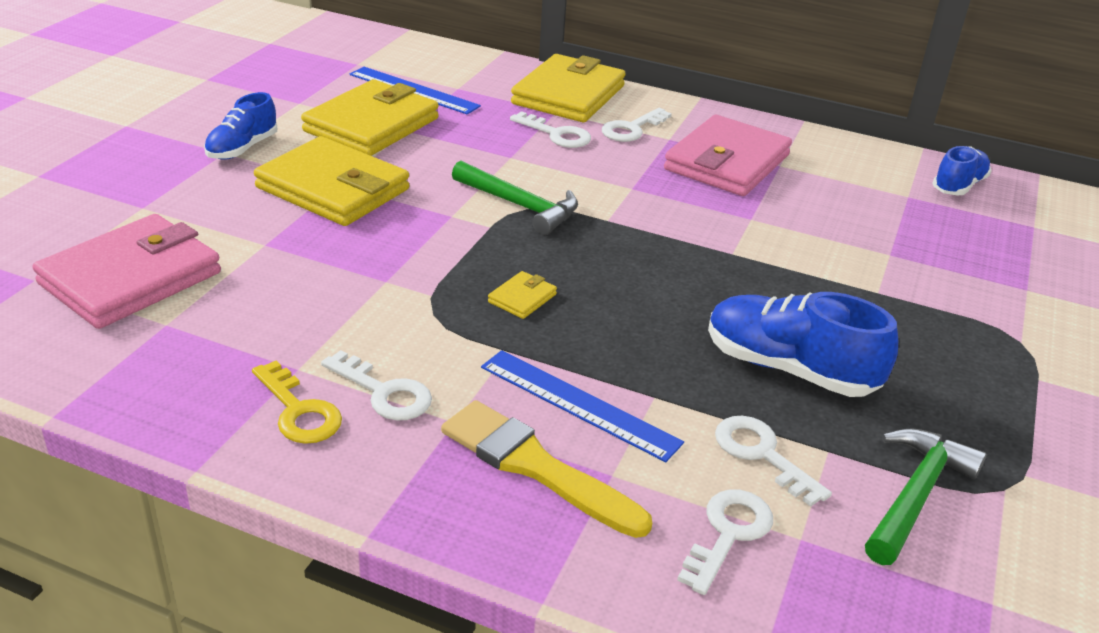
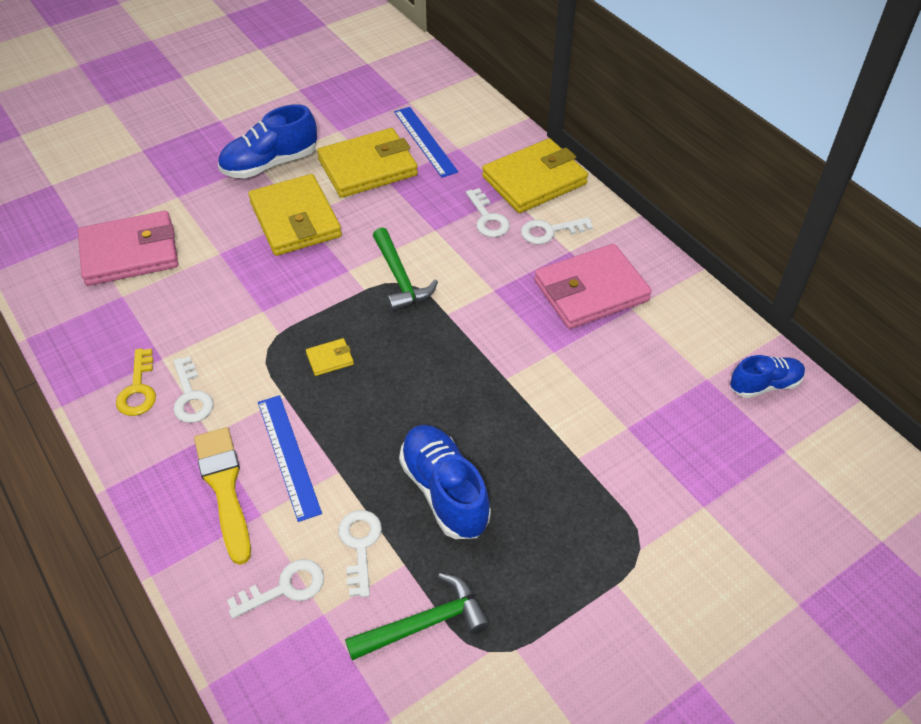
camera: 35 degrees right, 15 degrees up
blue shoe [204,92,277,160] -> blue shoe [218,104,317,178], size x1.58

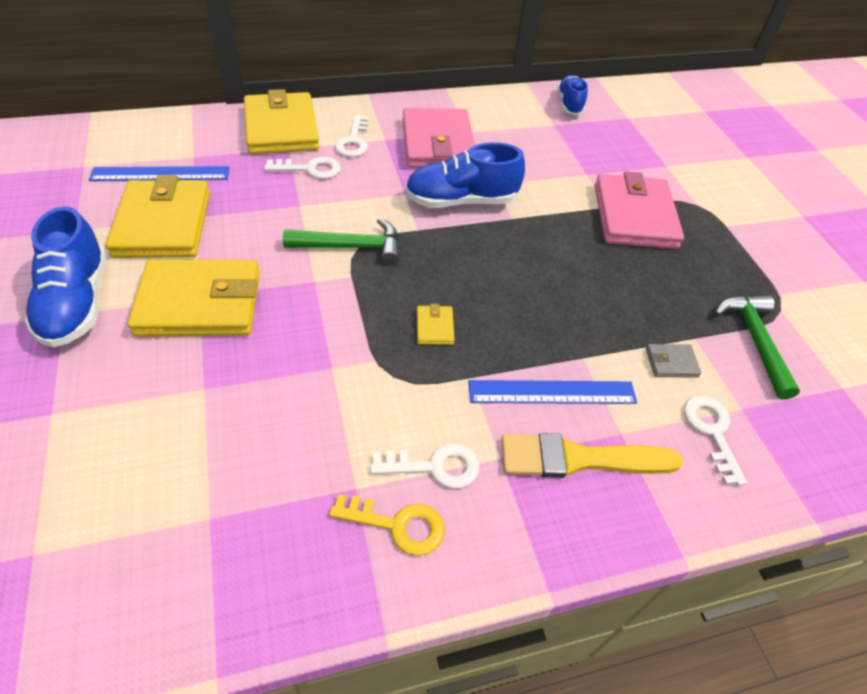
camera: 75 degrees left, 0 degrees up
pink wallet [78,211,179,286] -> pink wallet moved to [595,171,684,249]
white key [338,510,382,597] -> grey wallet [646,344,702,378]
blue shoe [399,425,491,539] -> blue shoe moved to [405,142,525,208]

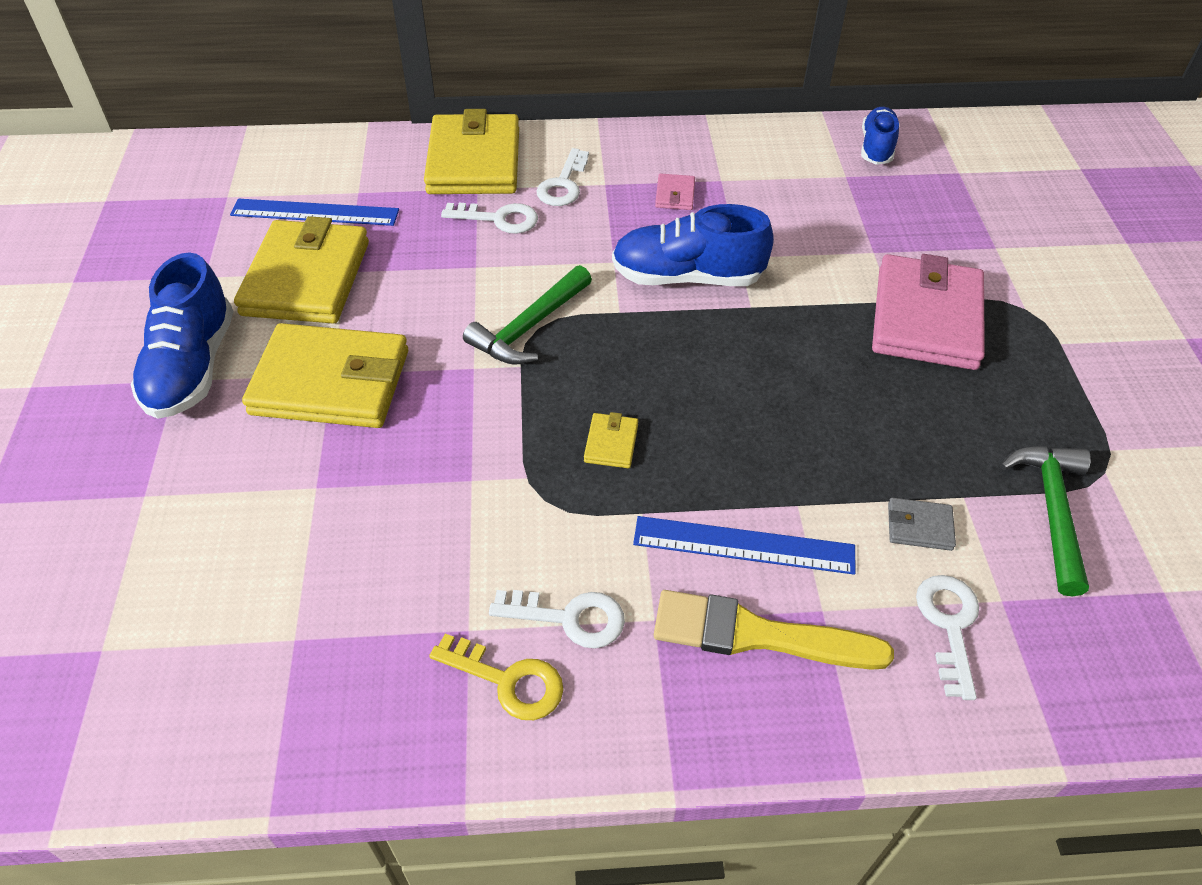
camera: 15 degrees right, 0 degrees up
green hammer [283,218,400,265] -> green hammer turned 120 degrees clockwise [463,265,592,365]
pink wallet [403,108,475,168] -> pink wallet [655,173,695,210], size x0.41

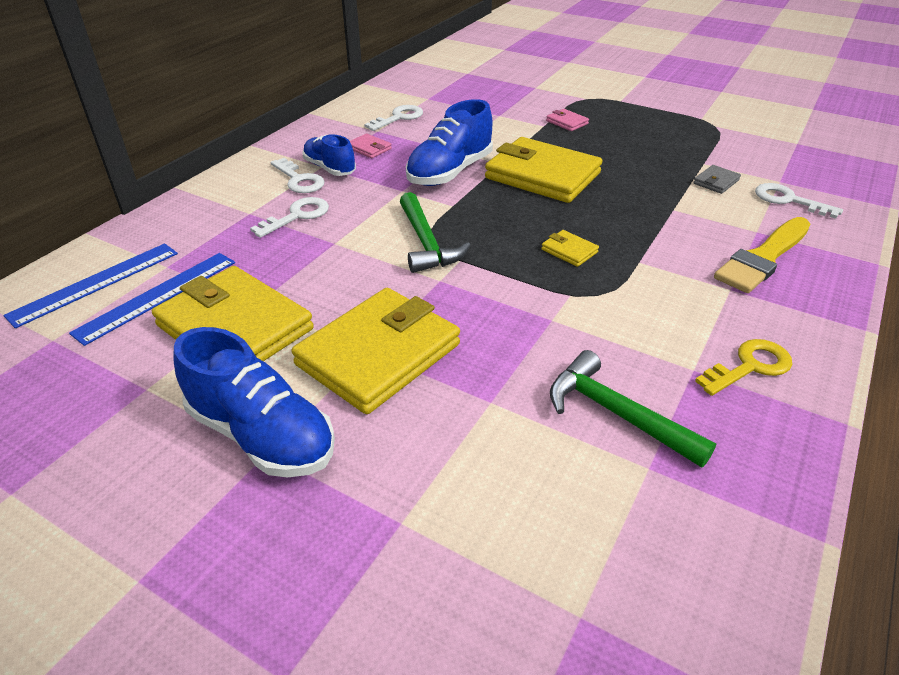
camera: 55 degrees left, 10 degrees down
yellow wallet [424,109,519,194] -> yellow wallet moved to [485,137,602,203]
white key [489,590,625,648] -> white key moved to [365,105,423,131]
blue ruler [633,516,856,575] -> blue ruler moved to [3,243,178,328]
blue shoe [861,107,899,165] -> blue shoe moved to [303,134,356,176]
pink wallet [872,254,985,370] -> pink wallet [546,109,589,131], size x0.41
green hammer [1000,446,1091,596] -> green hammer moved to [550,350,717,468]

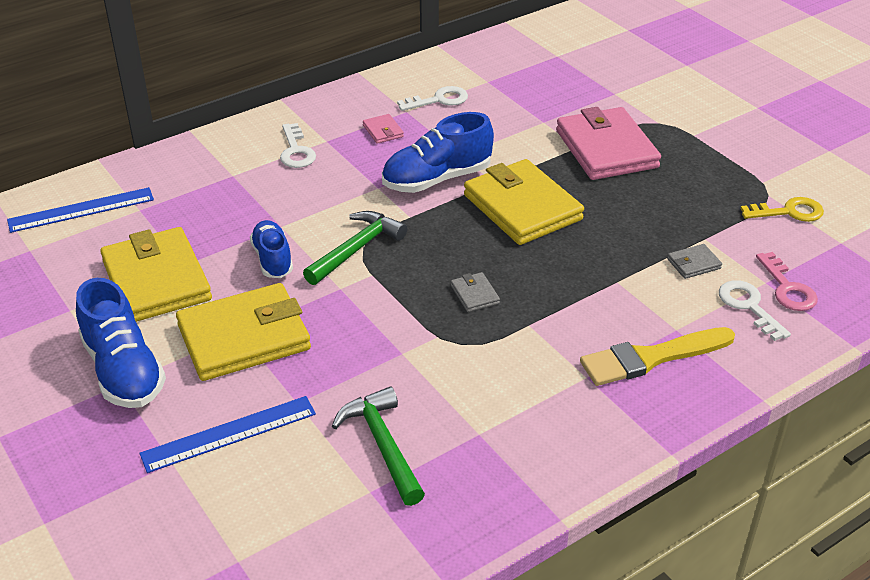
camera: 25 degrees right, 0 degrees up
blue ruler [69,253,235,346] -> blue ruler moved to [139,396,316,473]
white key [250,197,329,238] -> none
blue shoe [303,134,356,176] -> blue shoe moved to [250,220,293,278]
green hammer [400,192,470,273] -> green hammer turned 150 degrees counterclockwise [303,211,407,285]
yellow wallet [541,230,599,267] -> grey wallet [451,272,500,312]
pink wallet [546,109,589,131] -> pink wallet [556,107,661,180], size x2.44
yellow key [695,339,793,396] -> yellow key moved to [741,197,824,222]
none -> pink key [756,252,818,311]

